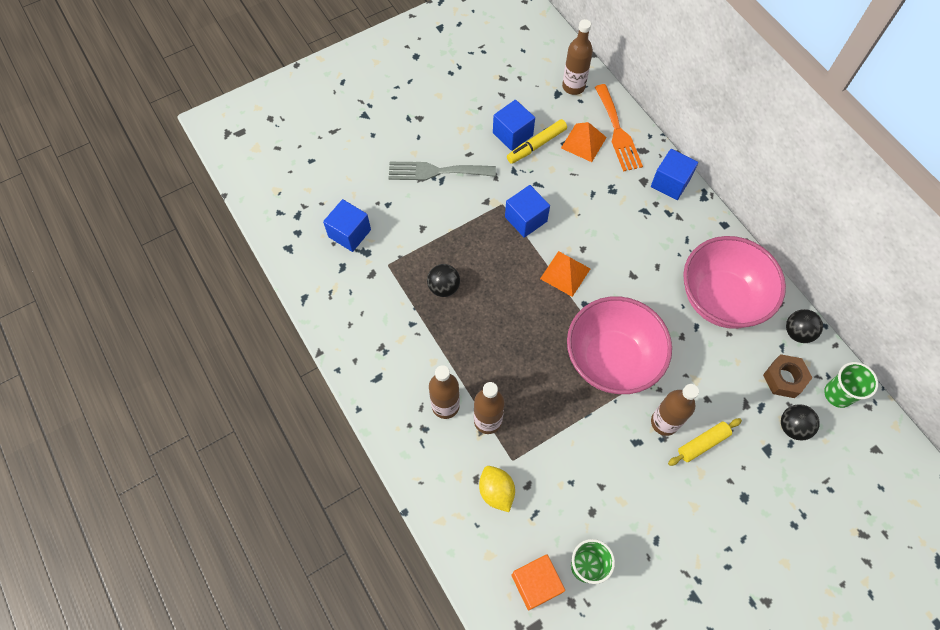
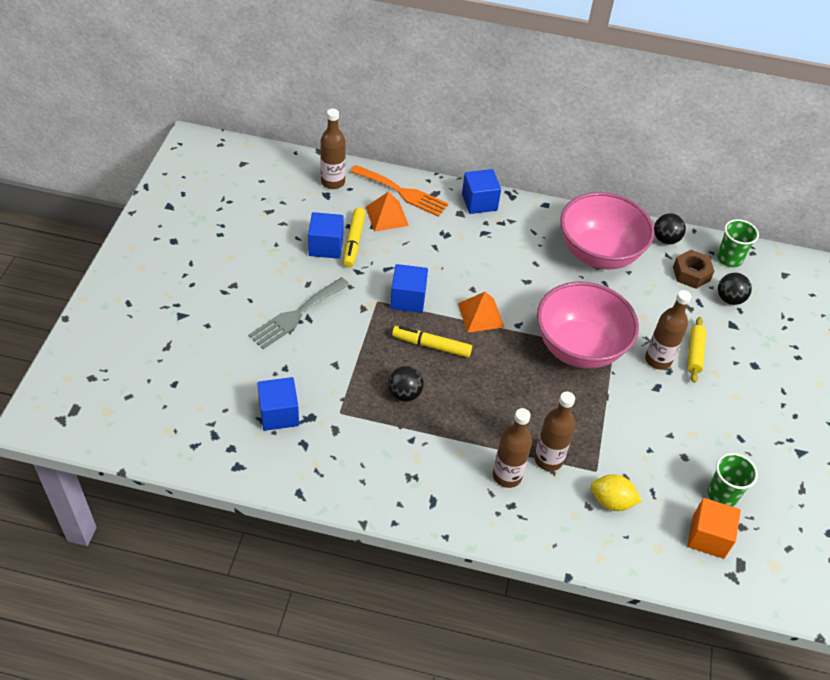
camera: 50 degrees left, 15 degrees down
none -> yellow marker [392,326,472,358]

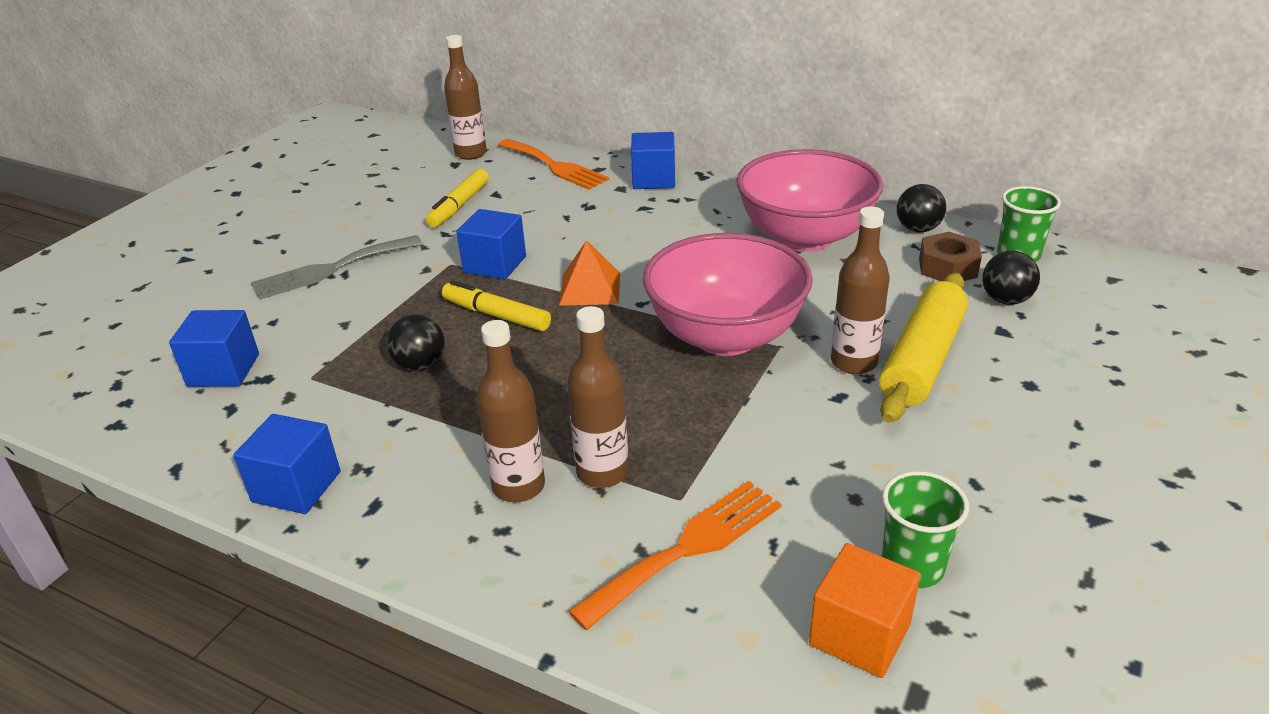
camera: 20 degrees right, 15 degrees down
blue cube [308,212,344,259] -> blue cube moved to [233,414,341,514]
orange pyramid [366,192,409,232] -> none
yellow lemon [591,474,642,511] -> orange fork [568,481,781,630]
yellow rolling pin [687,317,706,383] -> yellow rolling pin [879,273,968,423], size x1.82

